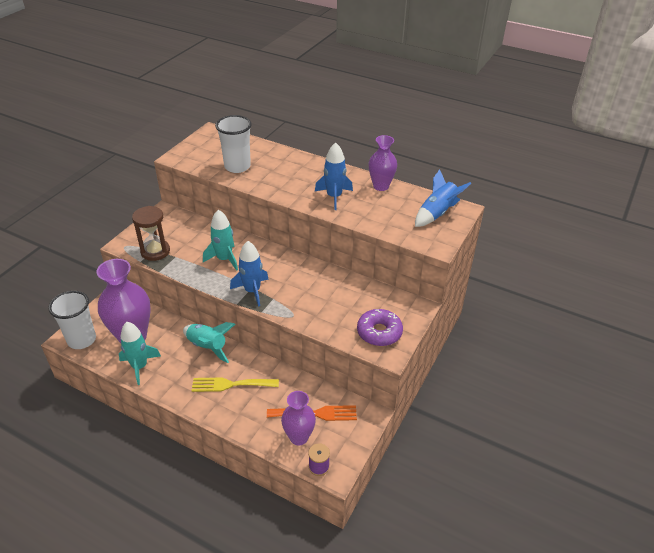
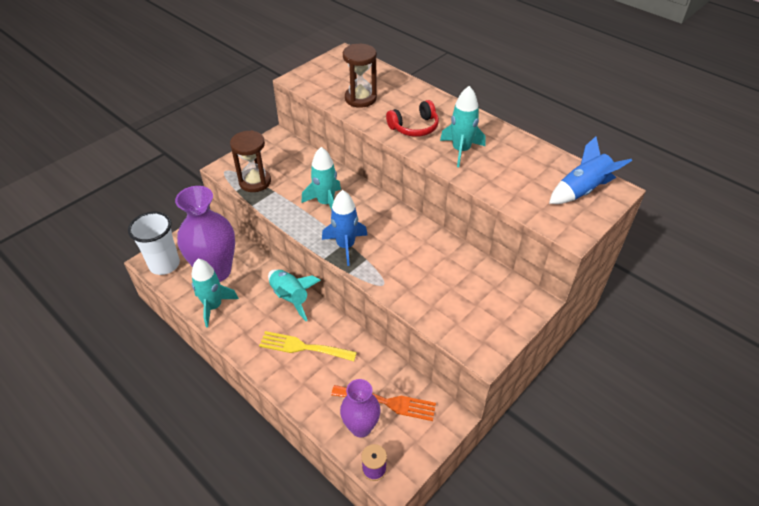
camera: 15 degrees right, 5 degrees up
white cup [215,115,252,173] -> brown hourglass [343,44,377,108]
blue rocket [315,142,353,210] -> turquoise rocket [440,86,486,167]
purple donut [357,309,403,346] -> none
purple vase [369,135,397,191] -> none
none -> red headphones [386,100,439,137]

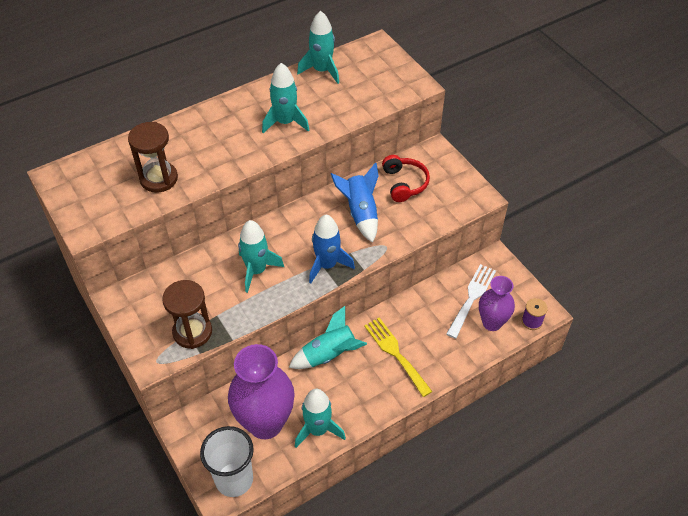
camera: 75 degrees left, 5 degrees up
yellow fork [259,331,357,361] -> yellow fork turned 120 degrees clockwise [364,318,433,397]
orange fork [331,385,436,421] -> white fork [446,264,496,339]
red headphones [386,100,439,137] -> red headphones moved to [382,155,430,202]
blue rocket [549,136,632,204] -> blue rocket moved to [331,162,378,243]
none -> turquoise rocket [297,11,339,84]

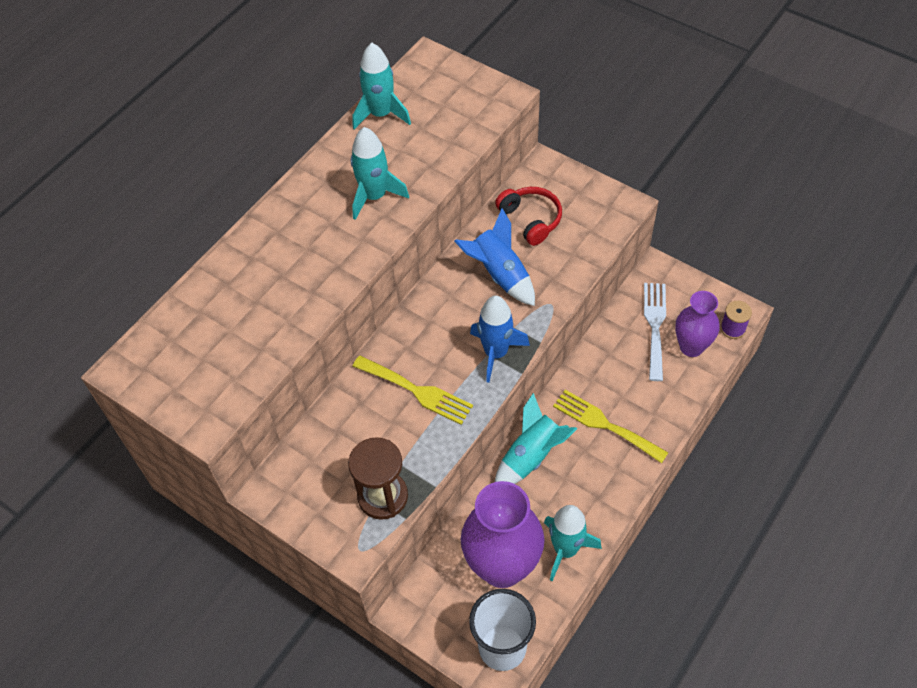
camera: 20 degrees left, 5 degrees up
brown hourglass [128,122,178,193] -> none
turquoise rocket [238,220,284,293] -> yellow fork [353,356,473,425]

